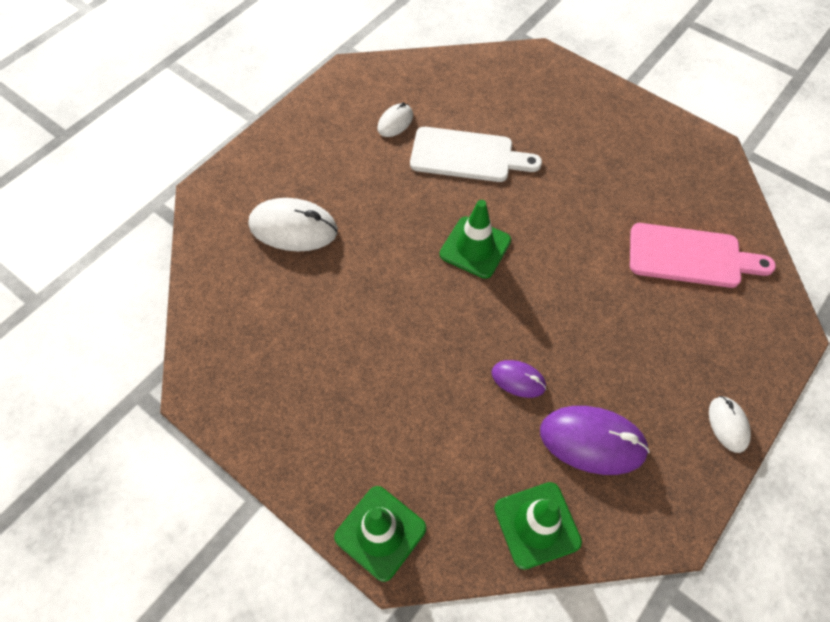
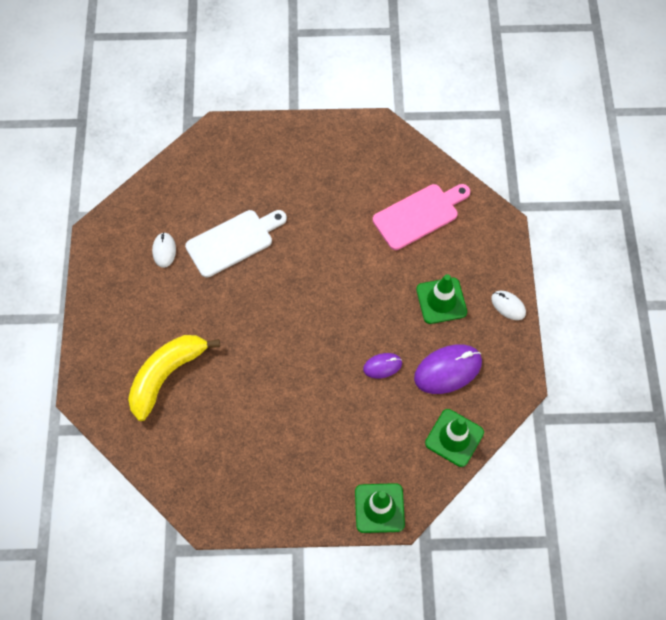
camera: 40 degrees left, 5 degrees up
white mouse [249,198,338,252] -> yellow banana [128,335,220,421]
green traffic cone [440,200,511,279] -> green traffic cone moved to [416,274,467,324]

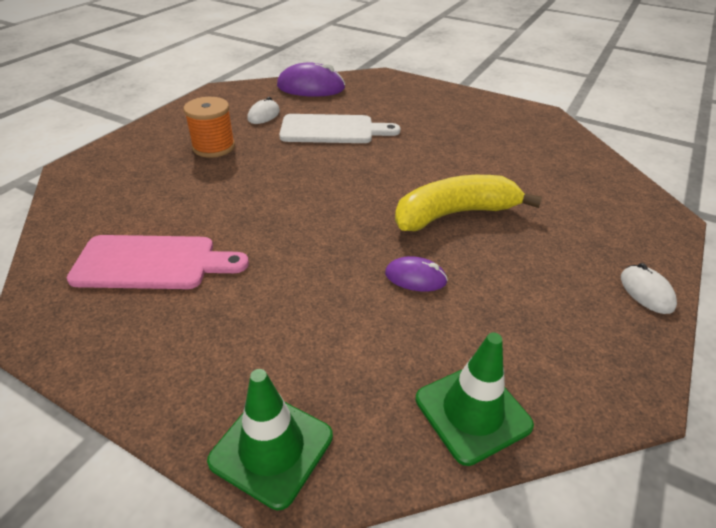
camera: 30 degrees right, 25 degrees down
yellow banana [128,335,220,421] -> yellow banana moved to [395,175,542,231]
pink cutting board [373,184,470,250] -> pink cutting board moved to [67,235,249,289]
purple mouse [414,344,482,394] -> purple mouse moved to [277,62,345,97]
green traffic cone [416,274,467,324] -> none
none -> orange spool [184,97,235,158]

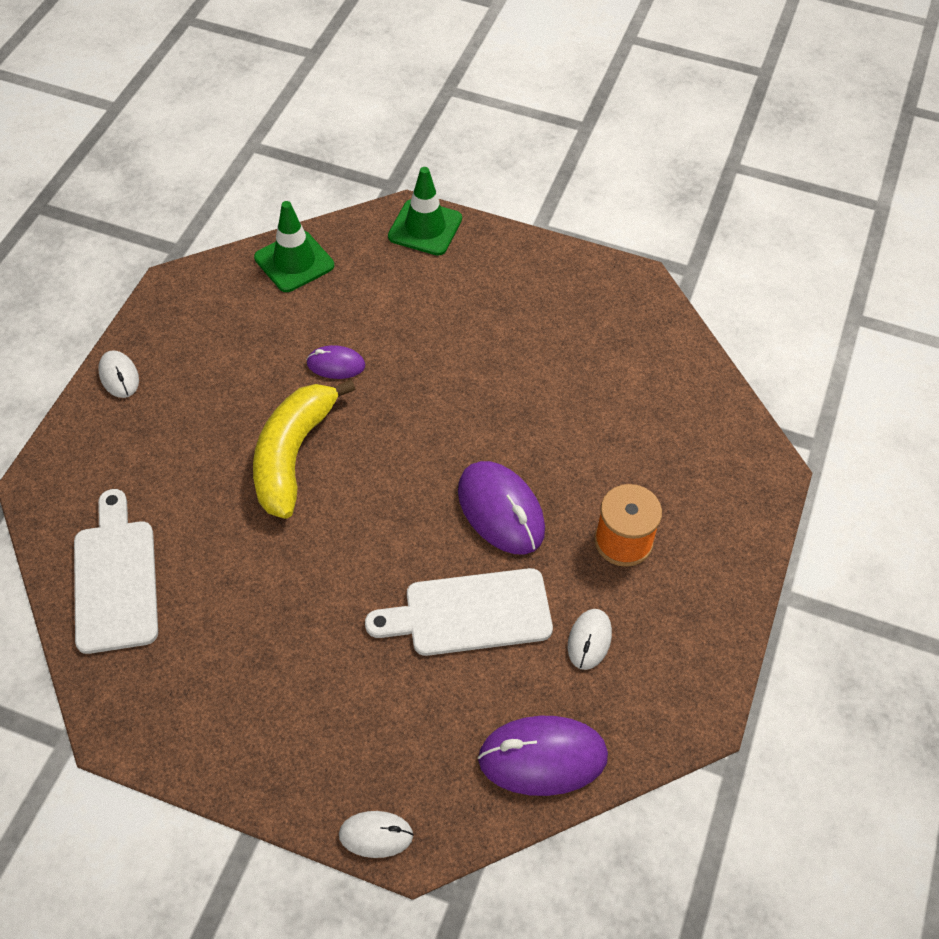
camera: 170 degrees right, 15 degrees up
pink cutting board [67,235,249,289] -> none
yellow banana [395,175,542,231] -> yellow banana turned 135 degrees clockwise [253,379,356,519]
none -> white cutting board [74,489,158,654]
none -> white mouse [339,811,414,858]
none -> purple mouse [458,461,545,554]

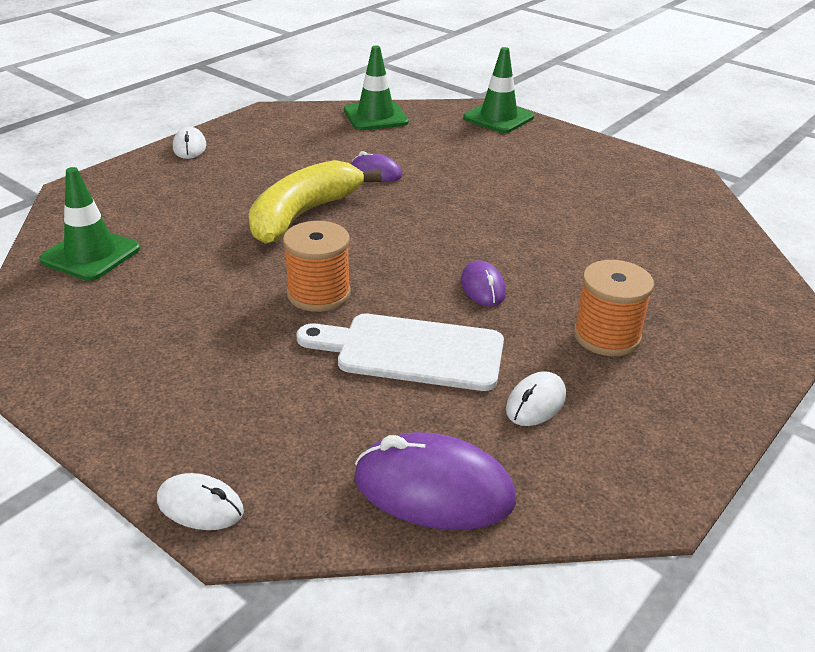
camera: 20 degrees right, 20 degrees down
white cutting board [74,489,158,654] -> green traffic cone [39,167,141,281]
purple mouse [458,461,545,554] -> purple mouse [461,260,506,306], size x0.55
none -> orange spool [283,221,351,312]

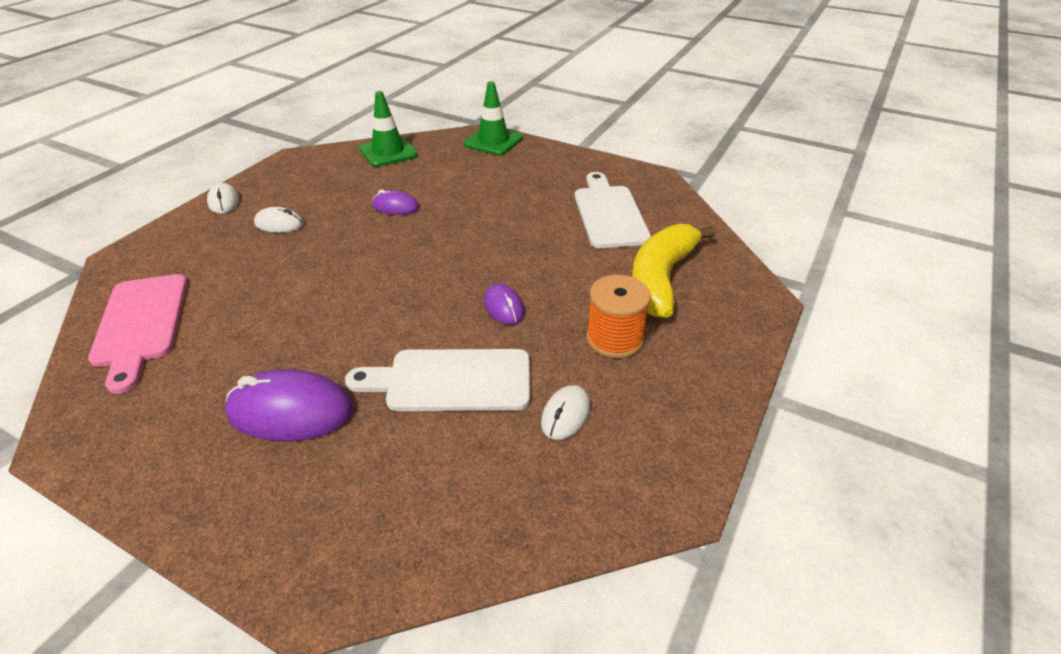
camera: 10 degrees left, 5 degrees up
green traffic cone [39,167,141,281] -> pink cutting board [88,274,187,394]
white mouse [157,473,244,530] -> white mouse moved to [254,207,303,233]
yellow banana [248,160,382,244] -> yellow banana moved to [632,224,716,318]
orange spool [283,221,351,312] -> none
purple mouse [354,432,516,530] -> purple mouse moved to [225,369,354,441]
none -> white cutting board [575,172,651,248]

